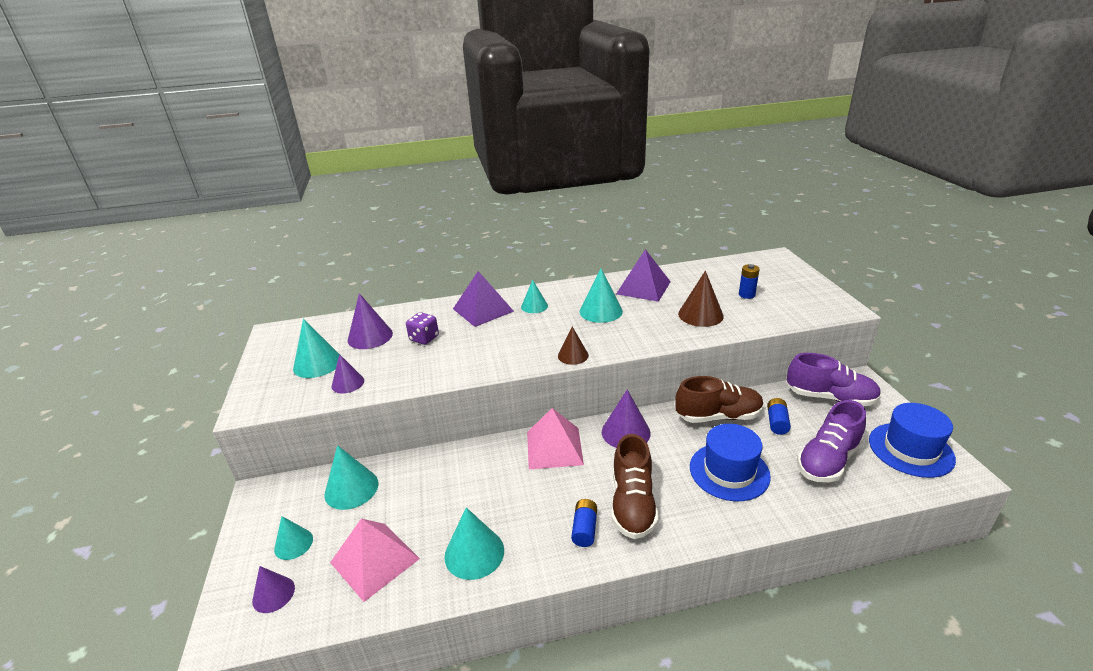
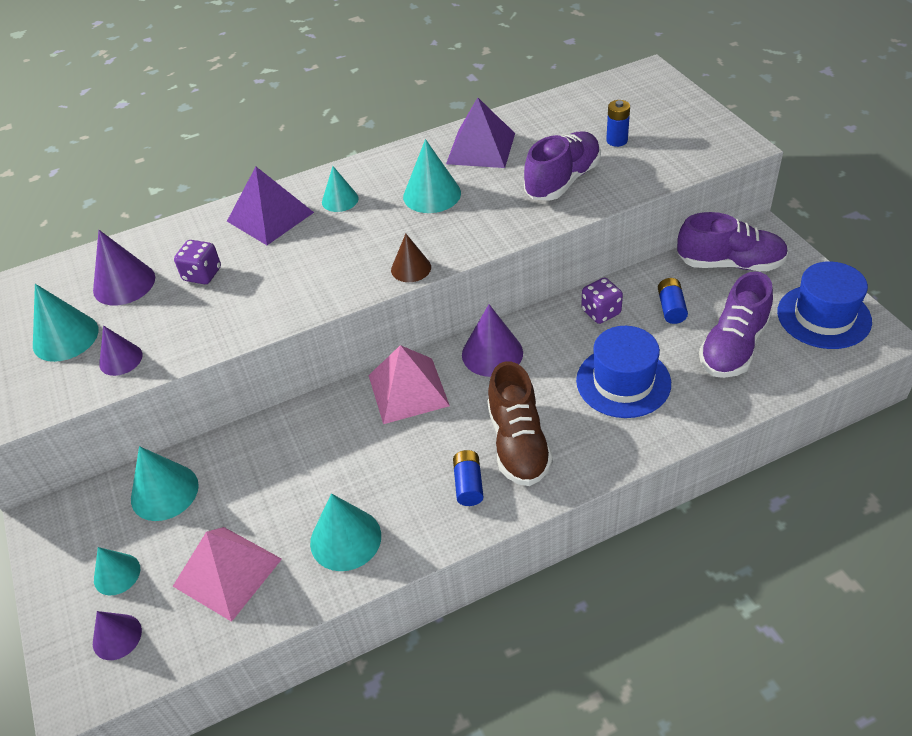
camera: 10 degrees left, 15 degrees up
brown shoe [675,376,764,423] -> purple dice [581,278,623,324]
brown cone [678,271,724,327] -> purple shoe [524,131,601,201]

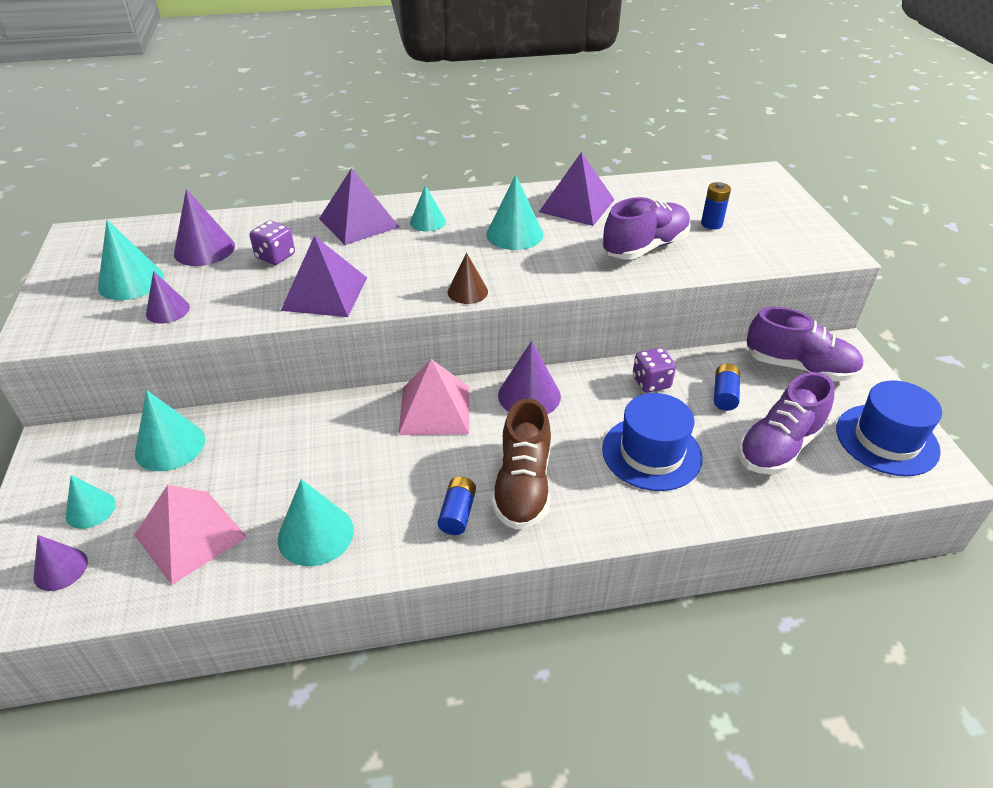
camera: 10 degrees right, 5 degrees down
none -> purple pyramid [281,236,367,317]

